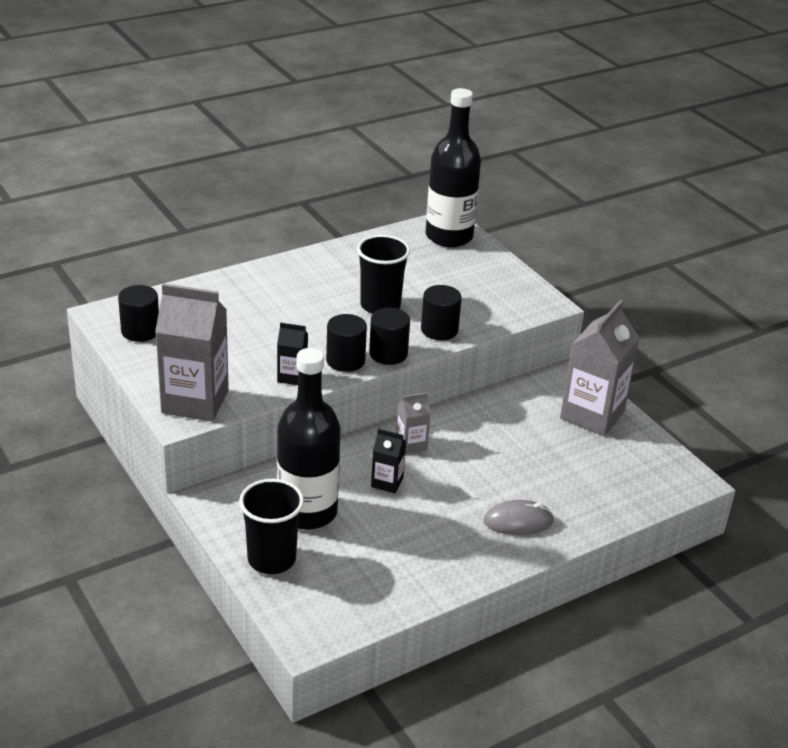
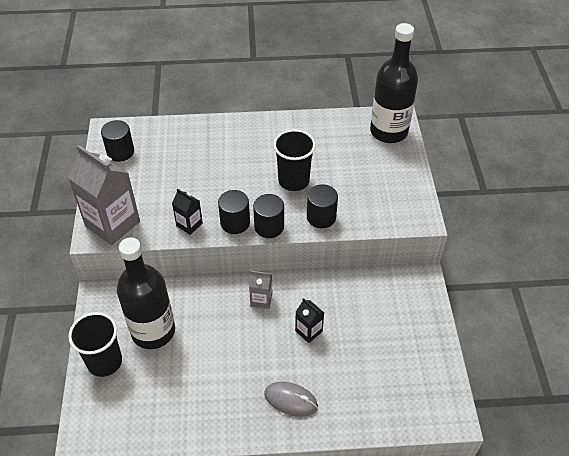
camera: 30 degrees right, 15 degrees up
black carton [371,429,406,493] -> black carton moved to [295,298,324,343]
grey carton [560,300,639,436] -> none

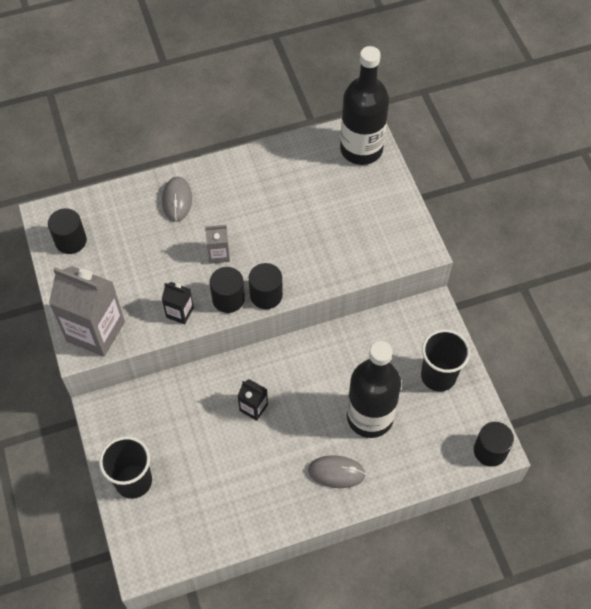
camera: 15 degrees left, 10 degrees up
black bottle [117,237,175,349] -> black bottle moved to [347,341,401,438]
grey carton [249,271,272,309] -> grey carton moved to [205,225,230,264]
black cup [273,129,316,191] -> black cup moved to [421,329,470,392]
black carton [295,298,324,343] -> black carton moved to [238,379,268,421]
black cylinder [307,184,338,228] -> black cylinder moved to [474,422,514,467]
none -> grey mouse [162,176,192,222]

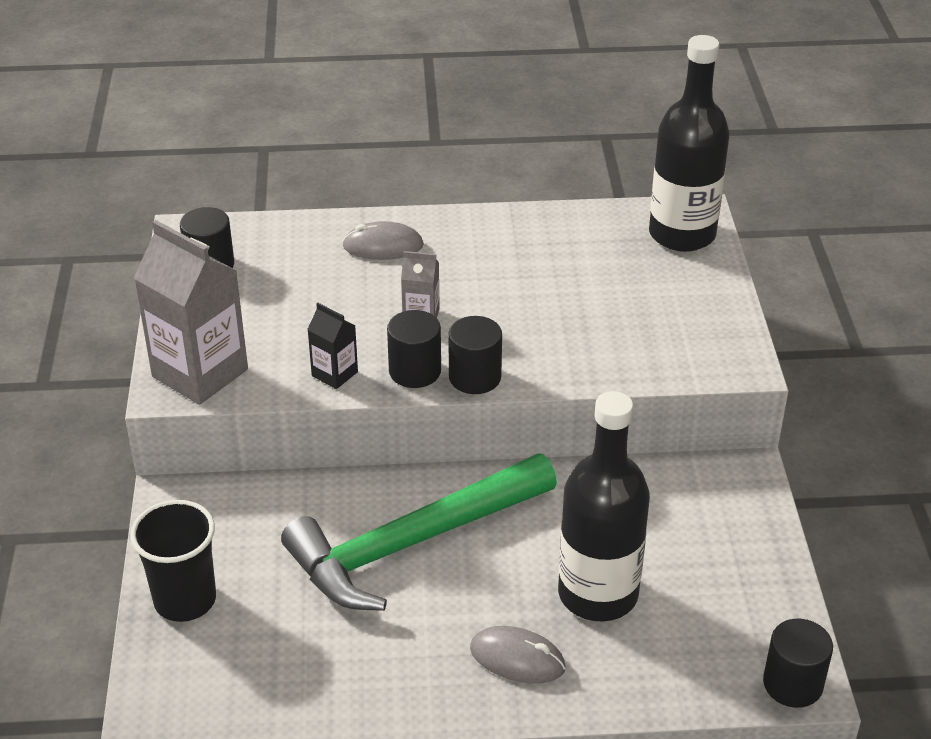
camera: 15 degrees right, 20 degrees down
grey mouse [162,176,192,222] -> grey mouse turned 75 degrees clockwise [342,221,424,260]
black carton [238,379,268,421] -> green hammer [281,453,557,611]
black cup [421,329,470,392] -> none

